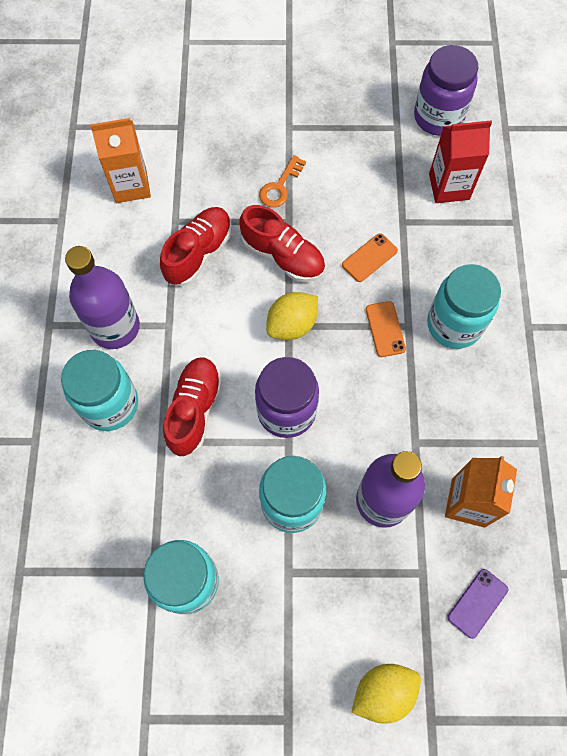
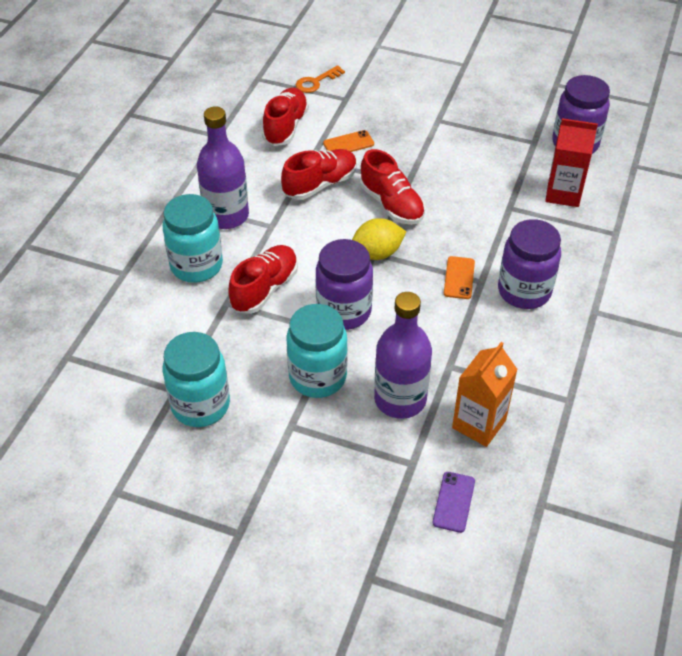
camera: 20 degrees right, 20 degrees down
orange carton [90,118,151,203] -> red shoe [262,88,309,146]
orange key [259,155,306,207] -> orange key moved to [296,65,345,93]
orange phone [342,233,398,282] -> orange phone moved to [323,130,374,152]
yellow lemon [351,664,421,724] -> none
turquoise jar [427,264,501,349] -> purple jar [498,219,561,309]
purple phone [447,569,508,639] -> purple phone turned 45 degrees counterclockwise [433,472,475,533]

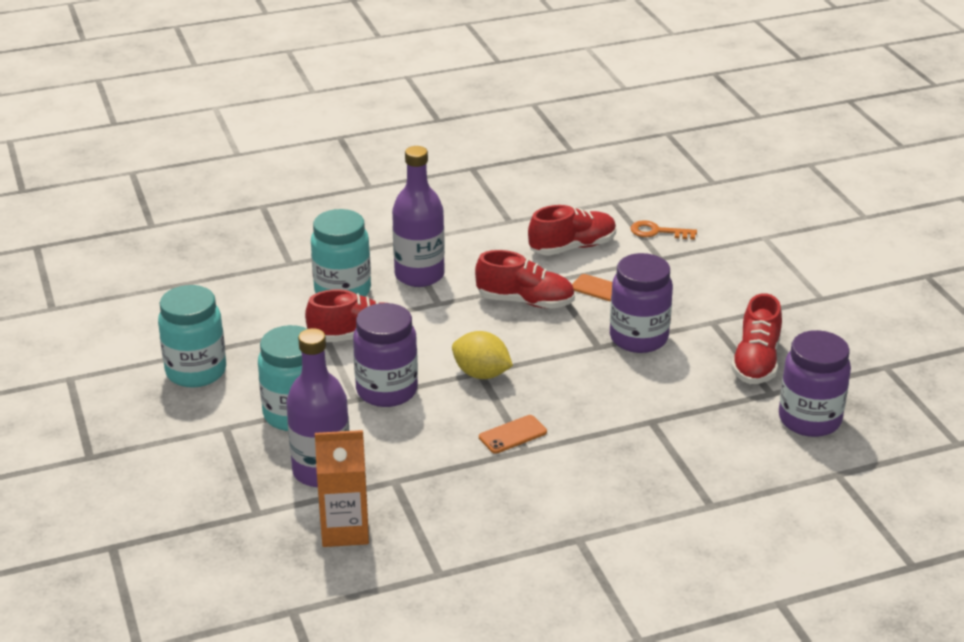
camera: 50 degrees right, 15 degrees down
red shoe [360,149,425,225] -> red shoe moved to [731,293,782,384]
purple phone [433,472,475,533] -> none
purple jar [498,219,561,309] -> purple jar moved to [610,253,673,353]
red carton [545,118,598,207] -> none

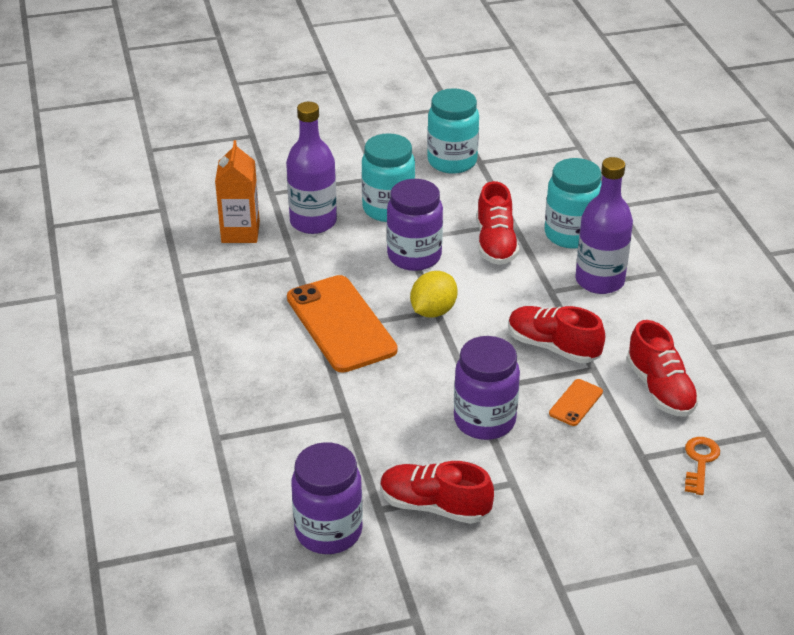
camera: 95 degrees right, 5 degrees up
red shoe [475,250,575,309] -> red shoe turned 105 degrees clockwise [508,306,605,363]
orange phone [479,415,547,454] -> orange phone [287,275,398,373], size x2.30

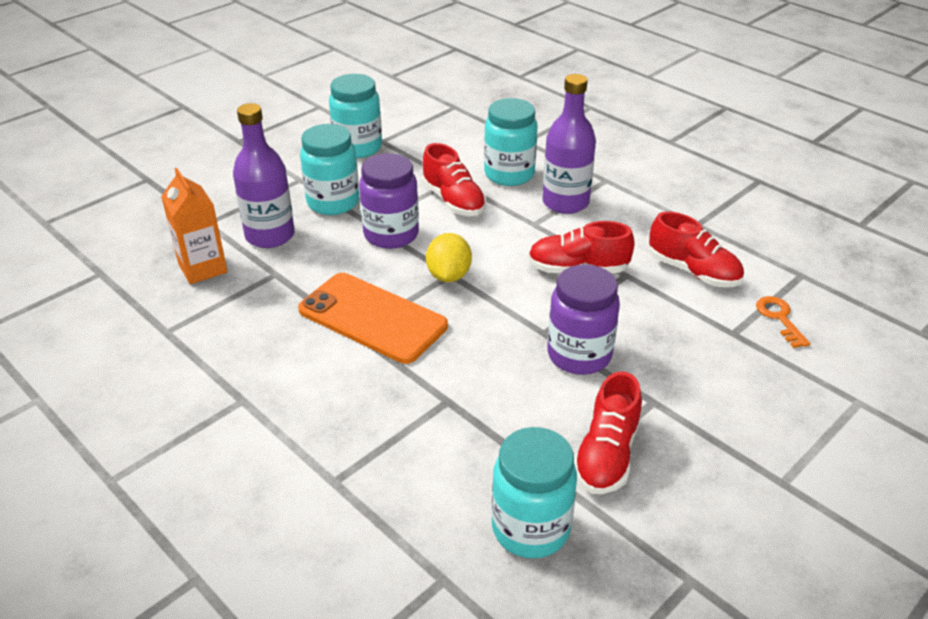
camera: 30 degrees left, 0 degrees up
purple jar [291,442,363,554] -> turquoise jar [491,427,577,558]
red shoe [380,461,494,524] -> red shoe turned 60 degrees counterclockwise [574,371,642,494]
orange phone [549,379,603,426] -> none

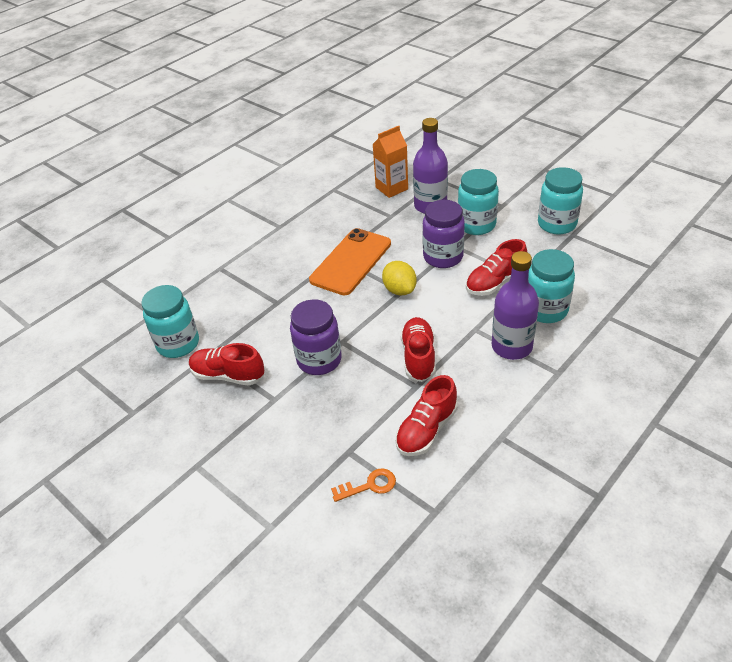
camera: 90 degrees right, 5 degrees up
yellow lemon [426,233,472,282] -> yellow lemon turned 60 degrees clockwise [382,261,417,295]

